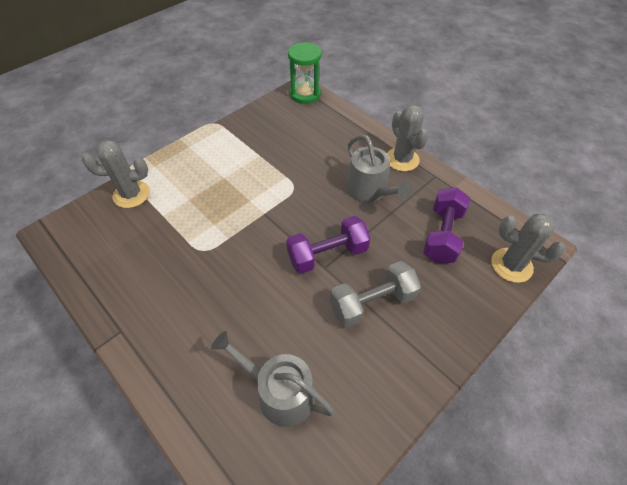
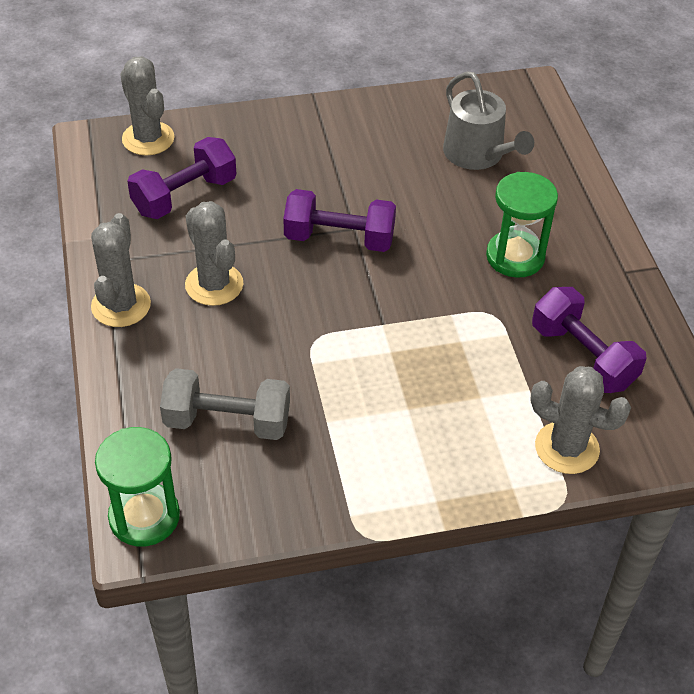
camera: 150 degrees left, 5 degrees down
grey dumbbell [330,261,421,328] -> grey dumbbell moved to [160,368,290,440]
grey watering can [346,135,412,203] -> grey cactus [185,201,244,306]
none -> green hourglass [486,172,558,278]
none -> purple dumbbell [532,287,647,393]

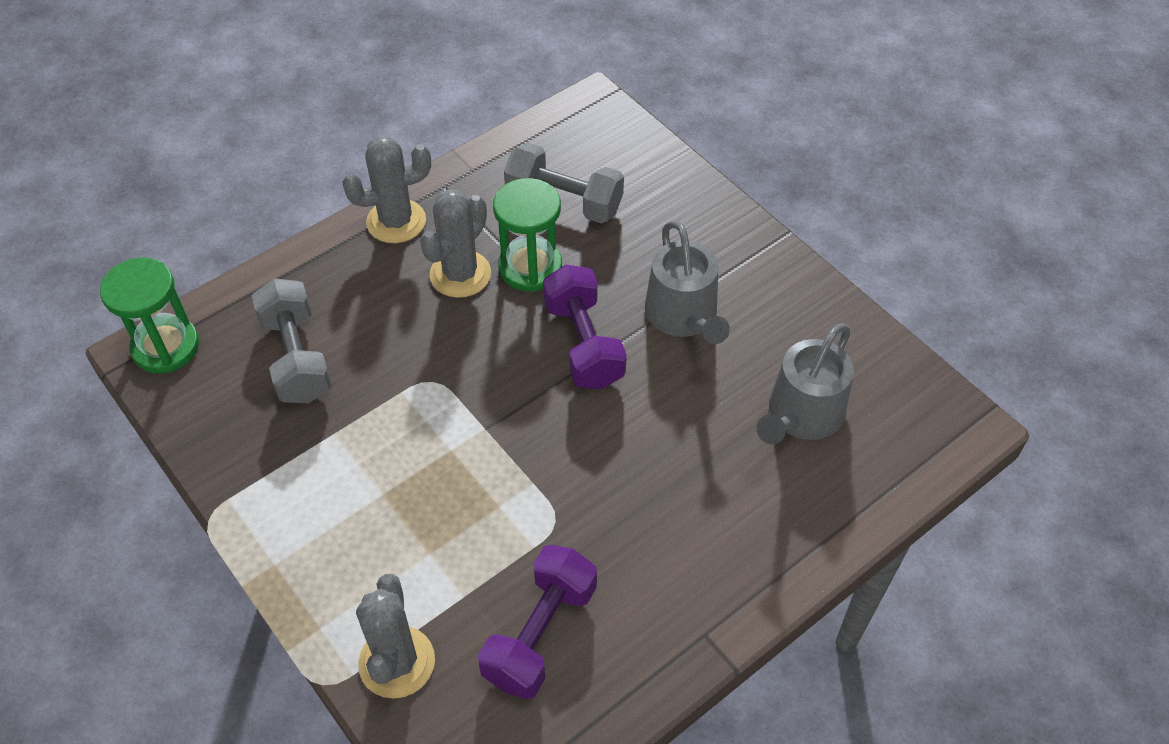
camera: 65 degrees right, 5 degrees up
grey cactus [120,56,174,156] -> none
purple dumbbell [127,137,236,219] -> grey dumbbell [504,142,624,224]
green hourglass [486,172,558,278] -> green hourglass moved to [493,178,562,292]
none -> grey watering can [645,221,730,344]

